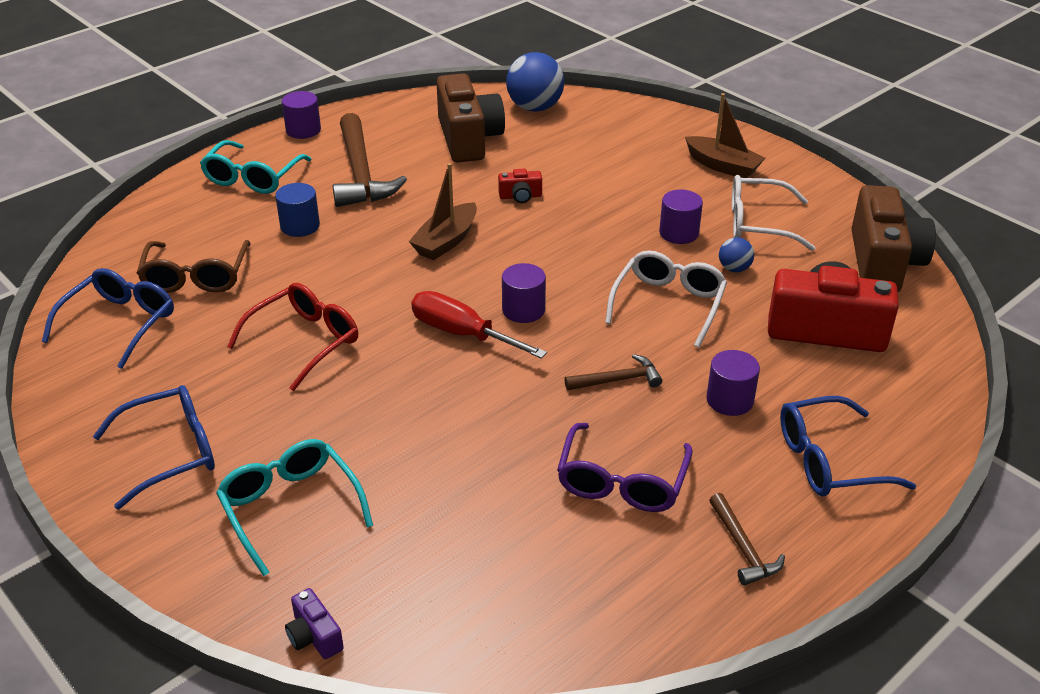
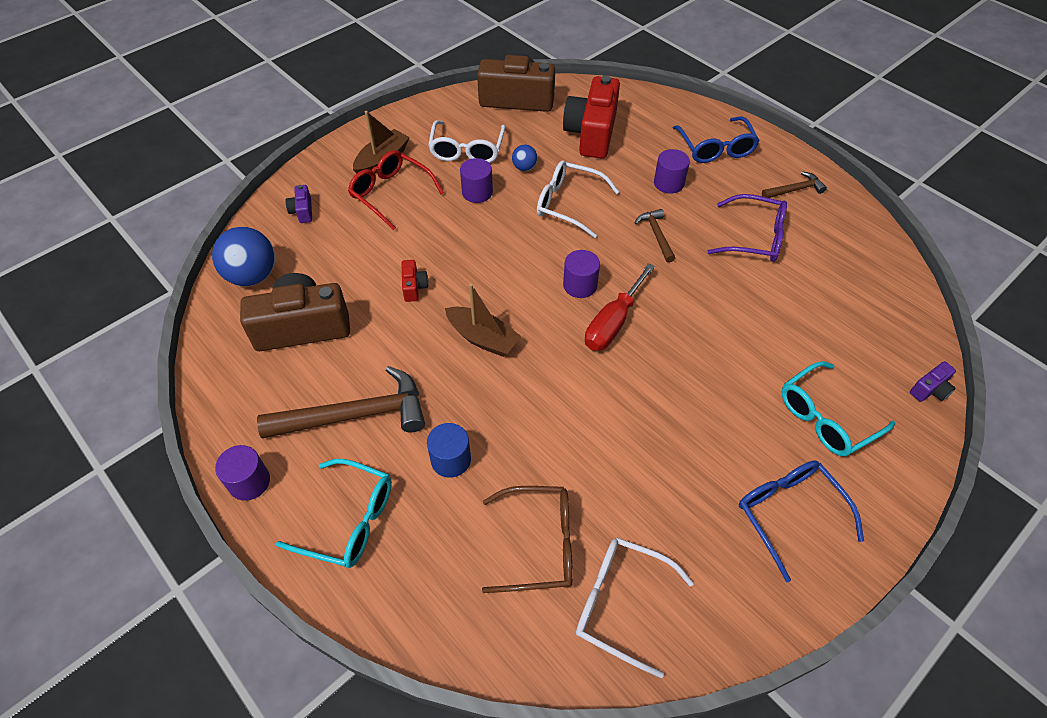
camera: 90 degrees left, 15 degrees up
blue glasses [42,268,174,369] -> white glasses [576,538,694,678]
red glasses [227,283,358,391] -> red glasses moved to [348,150,444,230]
none -> purple camera [285,185,312,223]

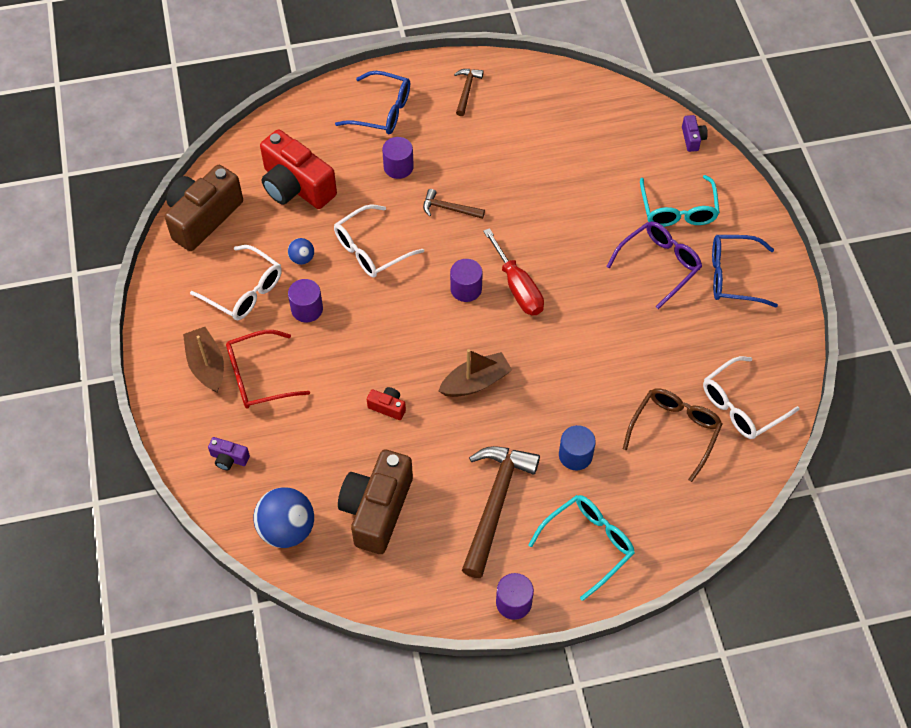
camera: 60 degrees left, 5 degrees up
purple glasses [707,194,787,262] -> purple glasses moved to [606,221,702,309]

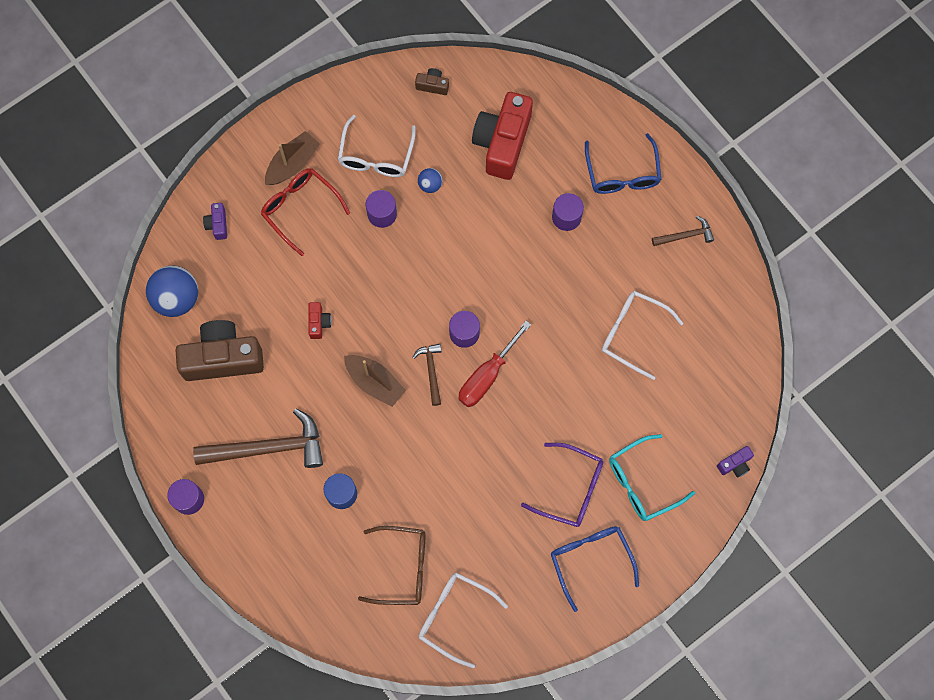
camera: 65 degrees right, 15 degrees up
brown camera [165,165,243,251] -> brown camera [415,68,449,95], size x0.43
white glasses [334,204,424,278] -> white glasses moved to [602,291,684,380]
brown hammer [423,189,485,219] -> brown hammer moved to [412,344,442,406]
turquoise glasses [528,495,635,601] -> none

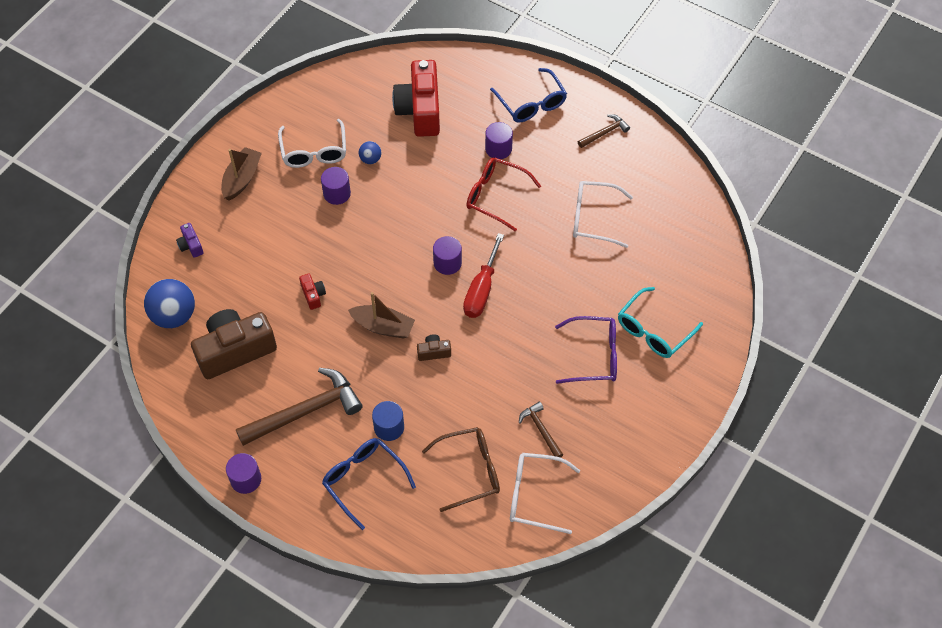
camera: 20 degrees left, 15 degrees down
red glasses [261,168,350,256] -> red glasses moved to [466,158,541,232]
brown hammer [412,344,442,406] -> brown hammer moved to [519,402,564,458]
brown camera [415,68,449,95] -> brown camera moved to [417,334,451,361]
blue glasses [551,526,639,612] -> blue glasses moved to [322,438,416,530]
purple camera [717,446,754,478] -> none

